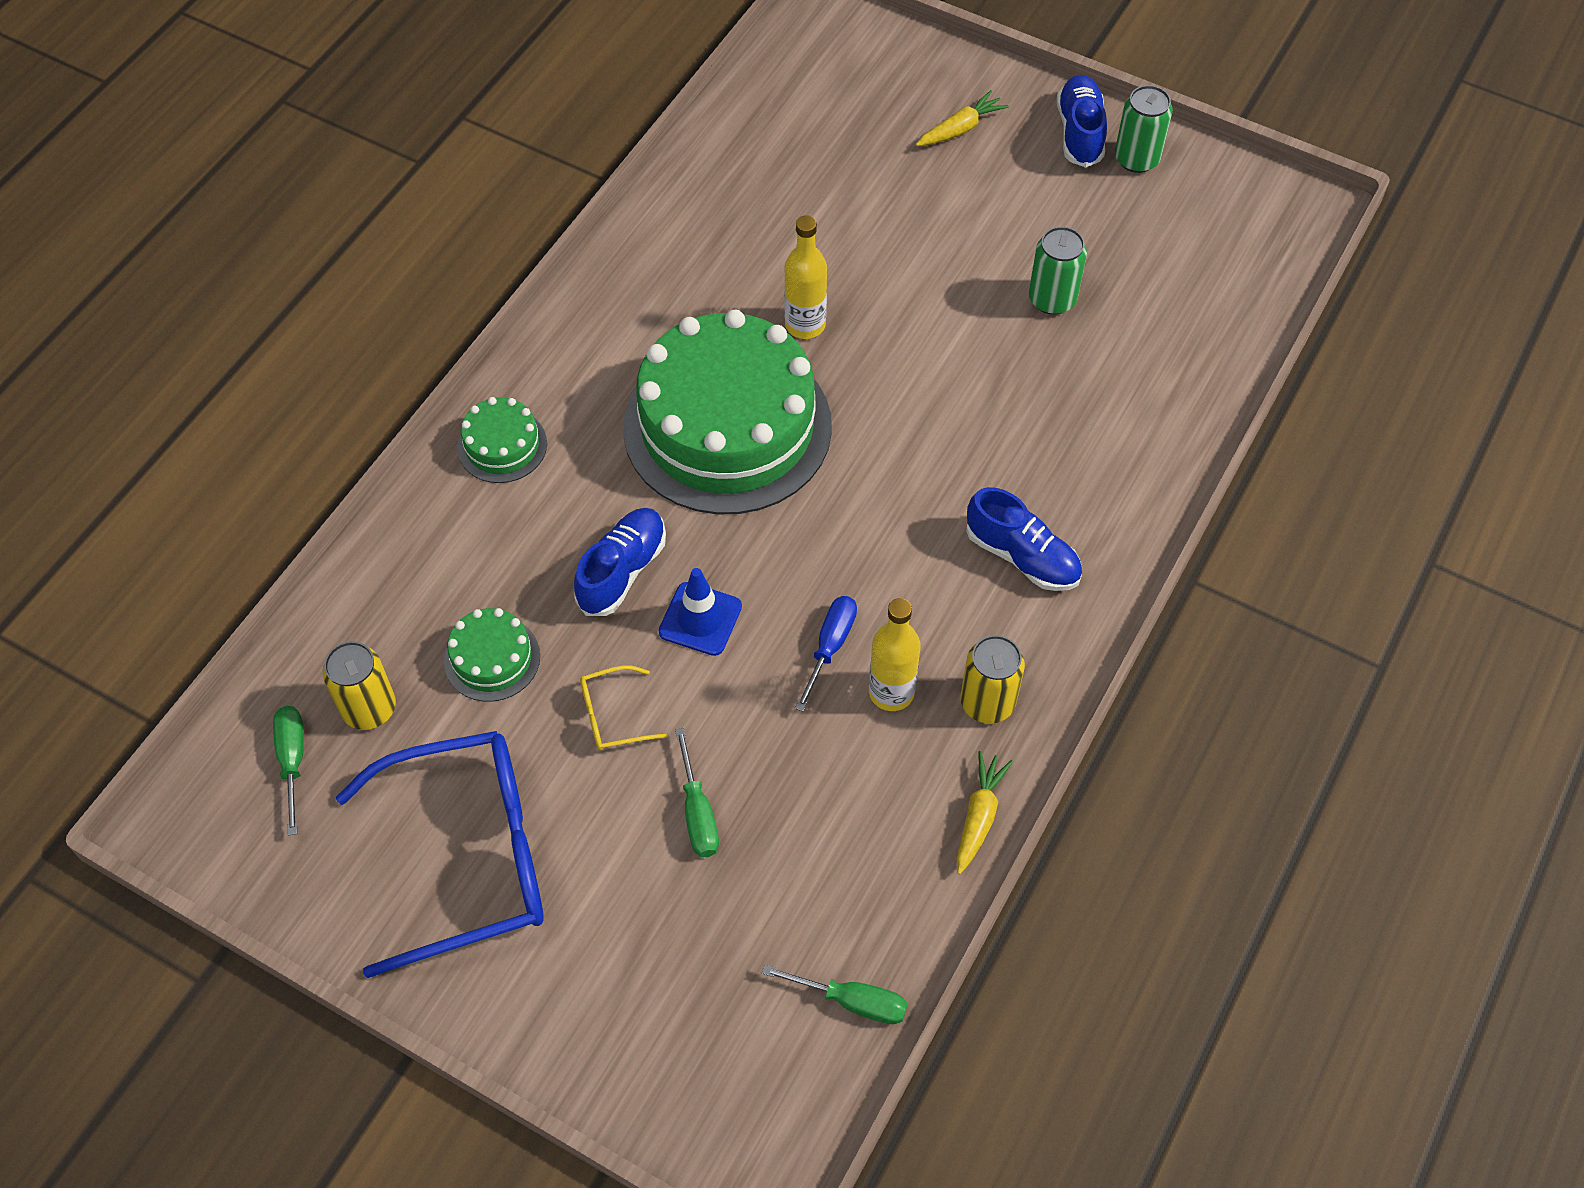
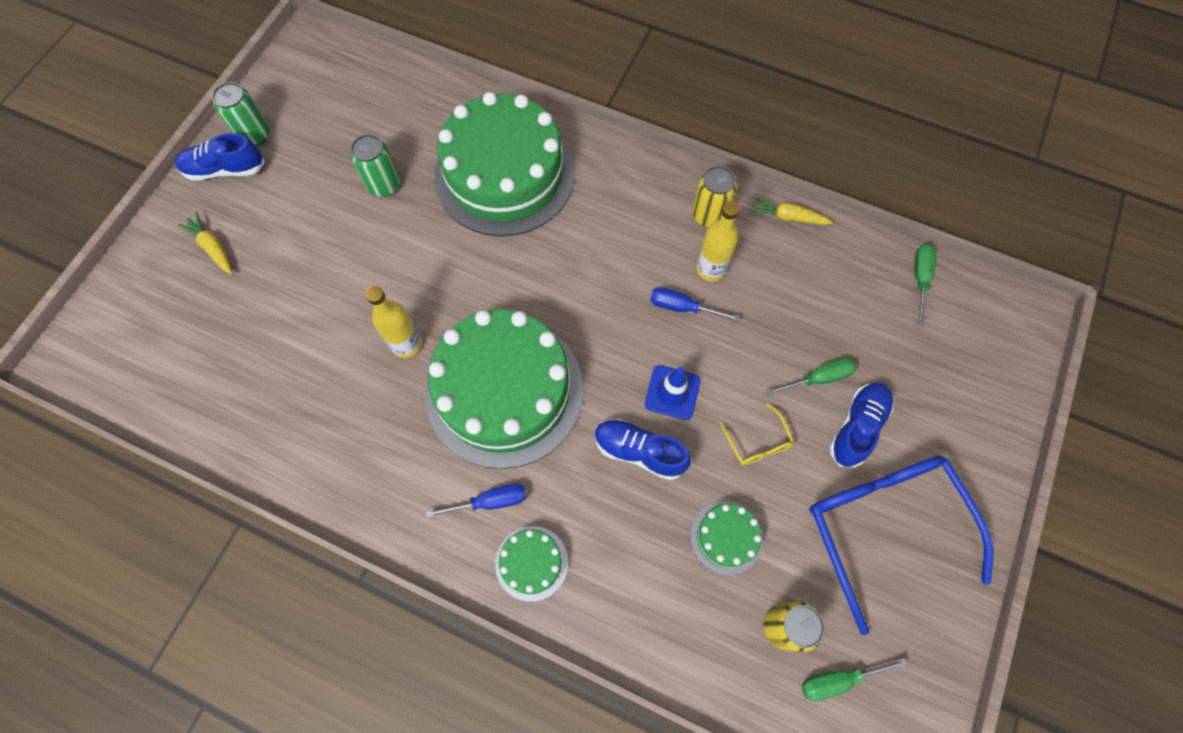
camera: 95 degrees left, 10 degrees up
blue shoe [966,487,1082,591] -> blue shoe moved to [829,382,893,468]
none -> blue screwdriver [426,484,526,518]
none -> green cake [434,92,575,236]

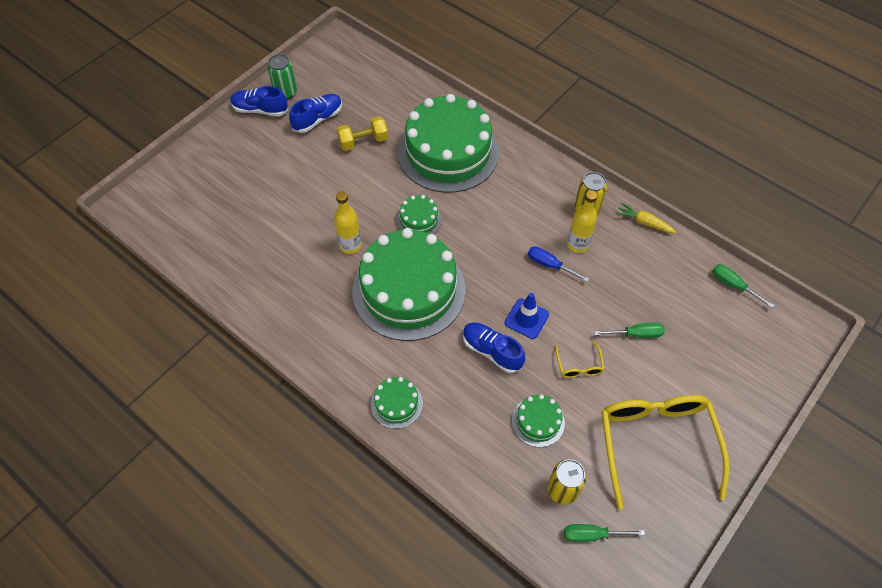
camera: 15 degrees right, 10 degrees down
yellow carrot [178,212,232,274] -> none
green can [351,134,400,197] -> yellow dumbbell [337,116,388,151]
blue screwdriver [426,484,526,518] -> none
blue glasses [809,456,993,635] -> yellow glasses [601,395,730,509]
blue shoe [829,382,893,468] -> blue shoe moved to [289,94,342,133]
green screwdriver [915,244,936,326] -> green screwdriver turned 75 degrees counterclockwise [712,264,775,308]
none -> green cake [396,195,442,234]

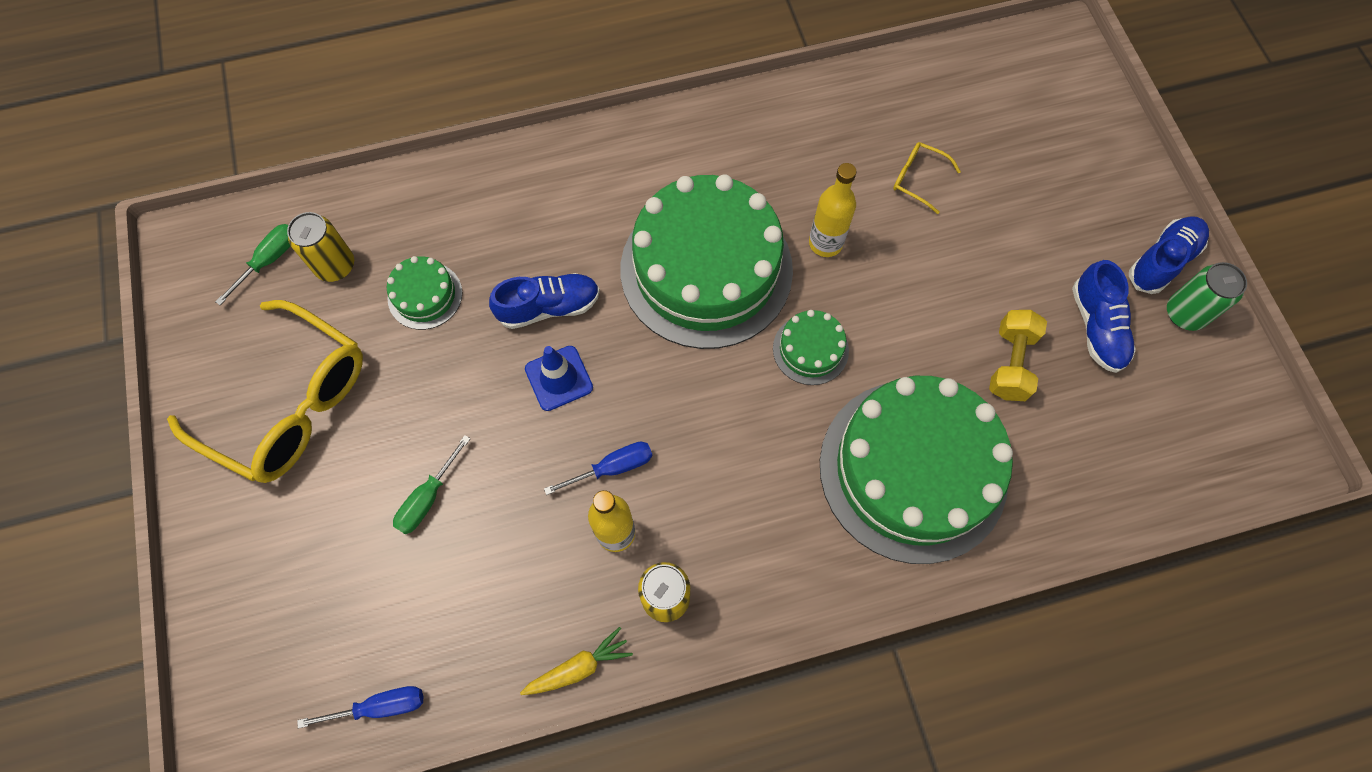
camera: 125 degrees right, 10 degrees up
green cake [371,377,423,429] -> none
yellow glasses [555,342,605,378] -> yellow glasses moved to [893,142,961,214]
green screwdriver [712,264,775,308] -> blue screwdriver [297,686,423,729]

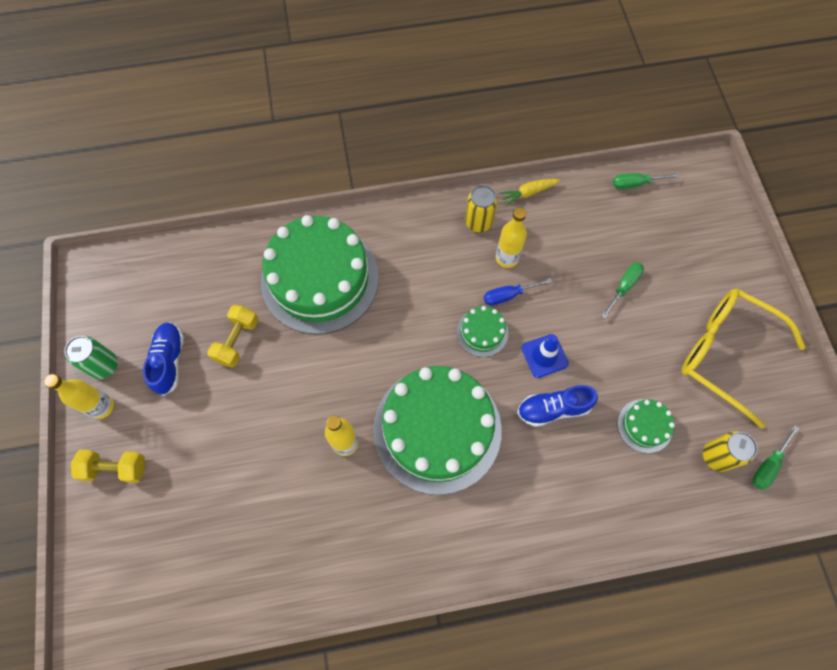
camera: 175 degrees left, 0 degrees up
blue screwdriver [297,686,423,729] -> green screwdriver [613,173,679,189]
green cake [773,310,849,385] -> green cake moved to [457,306,508,357]
yellow glasses [893,142,961,214] -> none
blue shoe [1129,216,1209,294] -> yellow bottle [44,374,114,419]
none -> yellow dumbbell [71,450,145,483]

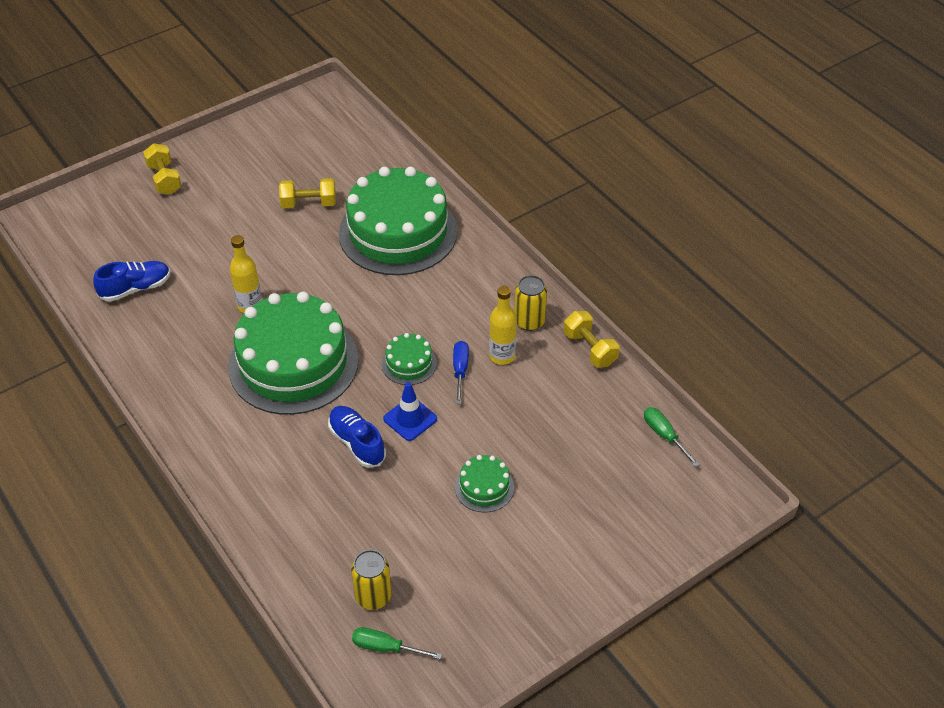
camera: 65 degrees right, 20 degrees down
yellow bottle [44,374,114,419] -> none
green can [65,336,118,379] -> none
blue shoe [143,322,184,396] -> blue shoe moved to [93,261,170,302]
blue screwdriver [484,278,552,306] -> blue screwdriver turned 45 degrees clockwise [453,341,469,404]
yellow carrot [499,179,561,206] -> yellow dumbbell [564,311,619,368]
green screwdriver [602,262,644,318] -> none
green cake [618,399,675,453] -> green cake moved to [455,455,514,513]
yellow glasses [681,288,806,429] -> none

